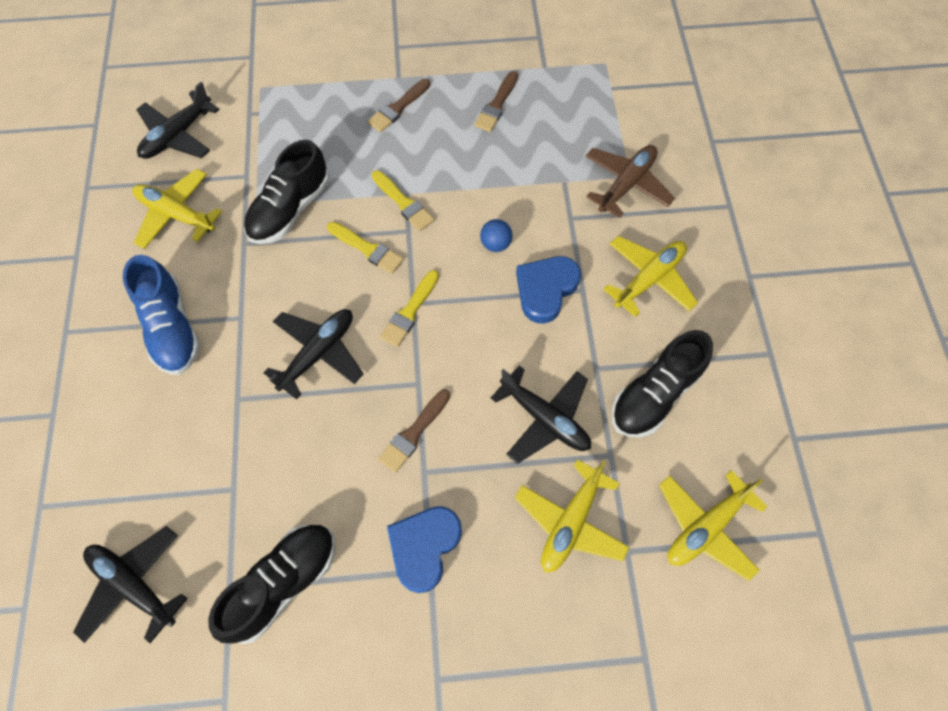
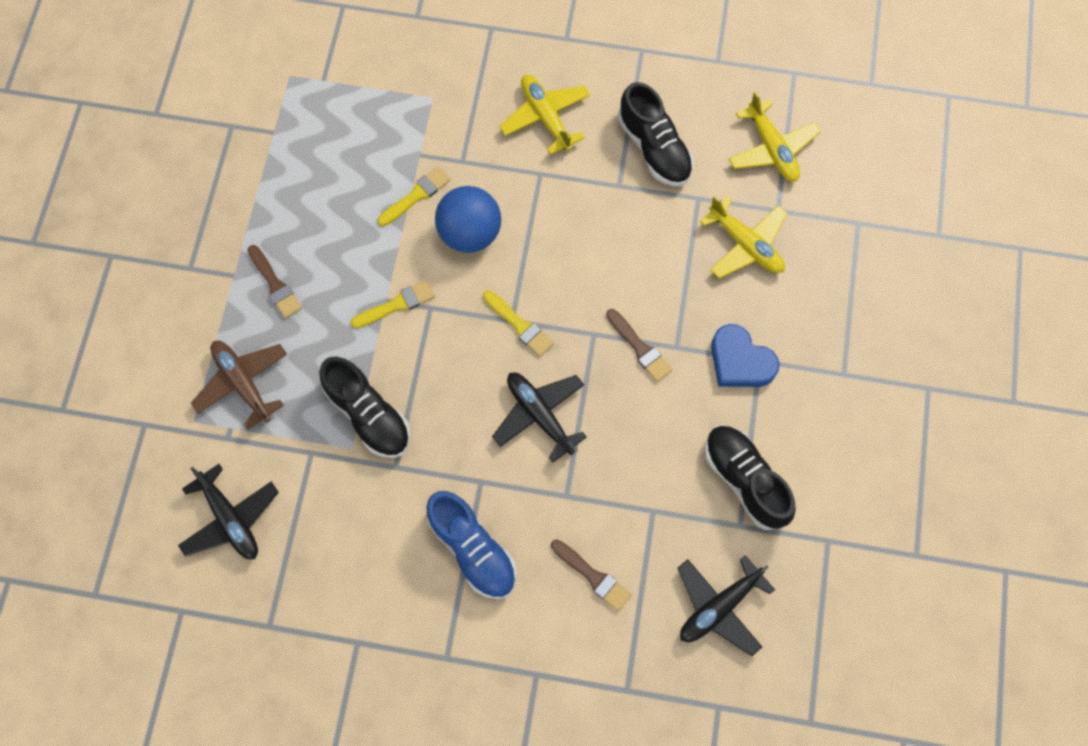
camera: 75 degrees left, 5 degrees up
blue shoe [123,255,201,375] -> blue shoe turned 60 degrees clockwise [426,491,516,599]
yellow plane [133,169,222,249] -> none
yellow brush [327,222,404,274] -> yellow brush moved to [378,166,450,226]
brown brush [474,71,518,132] -> brown brush moved to [551,539,632,611]
blue ball [480,219,513,252] -> blue ball [435,186,501,253], size x2.07
black plane [491,366,591,464] -> none
blue heart [516,256,581,323] -> none
brown plane [586,145,675,218] -> brown plane moved to [191,341,287,429]

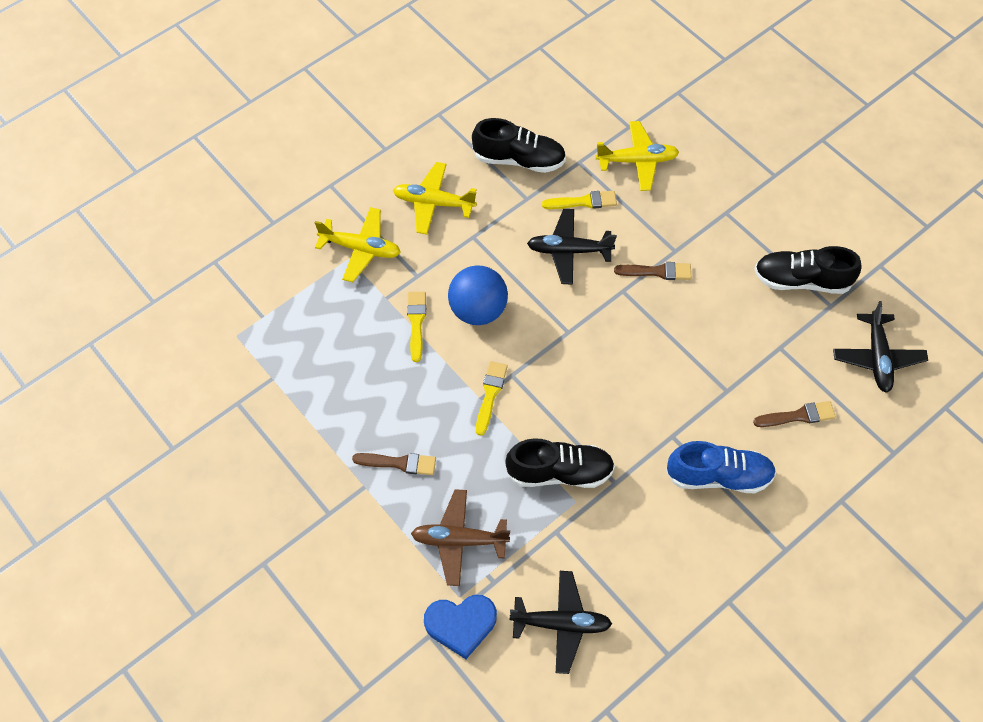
camera: 50 degrees left, 10 degrees down
yellow brush [483,290,554,357] -> yellow brush moved to [542,191,617,209]
black plane [492,372,587,462] -> black plane moved to [527,209,617,285]
blue heart [711,324,780,387] -> blue heart moved to [424,595,497,659]
yellow plane [729,91,821,182] -> yellow plane moved to [315,207,401,282]

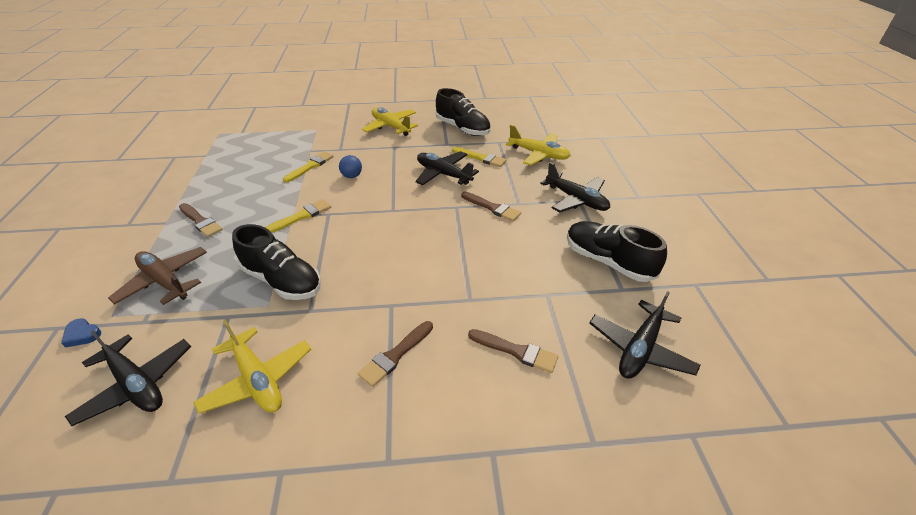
camera: 35 degrees right, 20 degrees down
yellow plane [315,207,401,282] -> yellow plane moved to [193,320,311,413]
blue heart [424,595,497,659] -> blue heart [61,318,101,348], size x0.49
blue ball [448,265,508,325] -> blue ball [339,155,362,178], size x0.48
blue shoe [666,441,776,493] -> brown brush [358,321,433,387]
none -> black plane [540,162,610,212]

